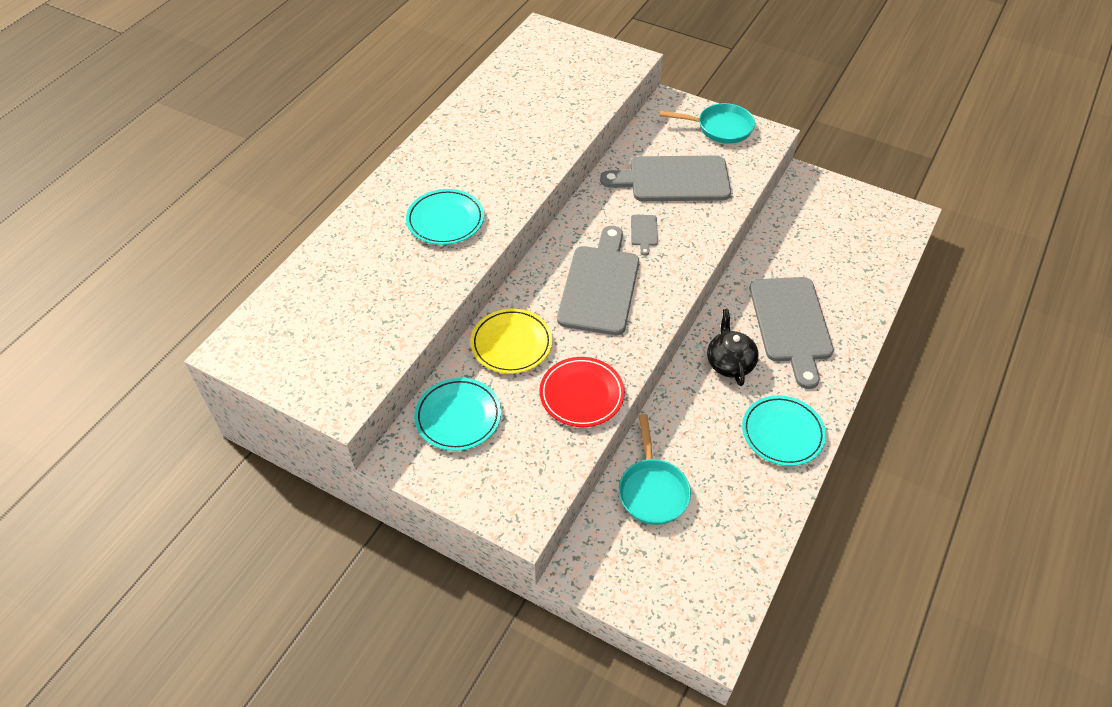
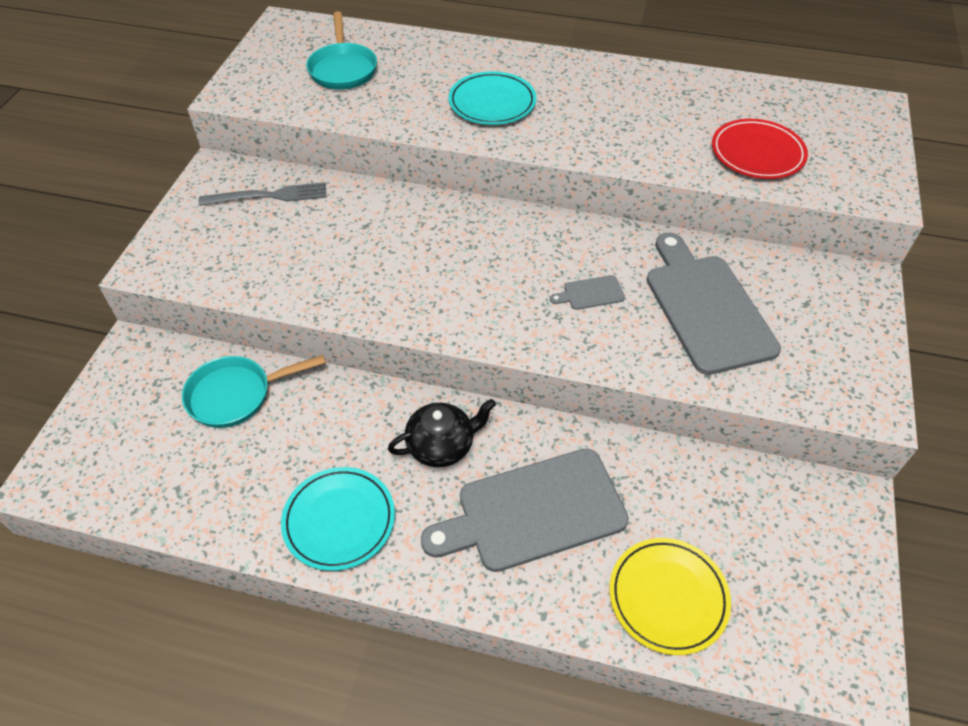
camera: 75 degrees right, 0 degrees up
turquoise plate [414,378,501,451] -> grey fork [198,182,326,206]
yellow plate [471,308,552,374] -> yellow plate moved to [609,538,731,655]
red plate [540,357,625,427] -> red plate moved to [712,119,808,179]
grey cutting board [557,226,639,335] -> none
turquoise pan [659,103,755,144] -> turquoise pan moved to [306,11,377,90]

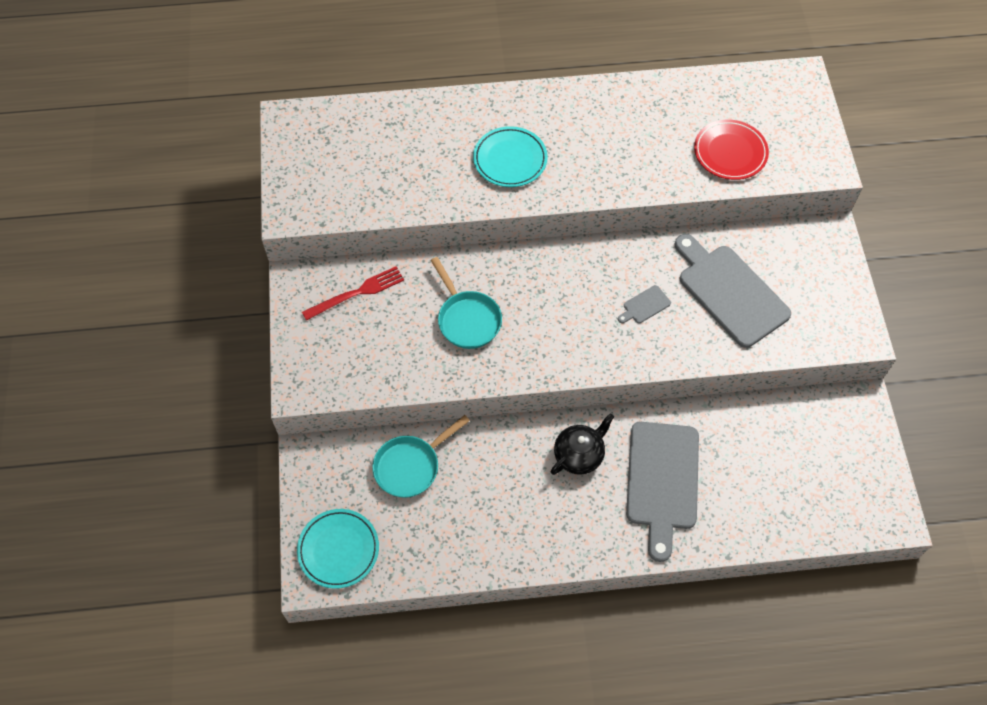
camera: 20 degrees left, 10 degrees up
grey fork [198,182,326,206] -> red fork [302,266,404,321]
turquoise plate [281,467,395,571] -> turquoise plate moved to [297,509,379,589]
turquoise pan [306,11,377,90] -> turquoise pan moved to [431,257,502,349]
grey cutting board [421,449,629,572] -> grey cutting board turned 45 degrees counterclockwise [626,422,699,562]
yellow plate [609,538,731,655] -> none

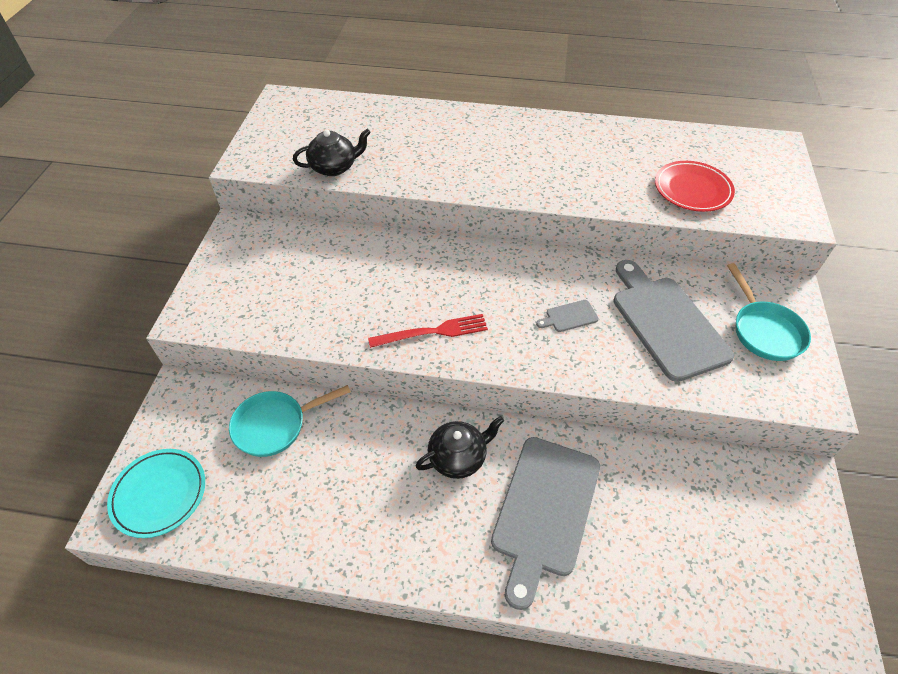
camera: 15 degrees right, 10 degrees down
red fork [302,266,404,321] -> red fork moved to [368,314,488,348]
turquoise pan [431,257,502,349] -> turquoise pan moved to [727,263,811,361]
turquoise plate [473,126,548,187] -> none
none -> black teapot [293,129,371,176]

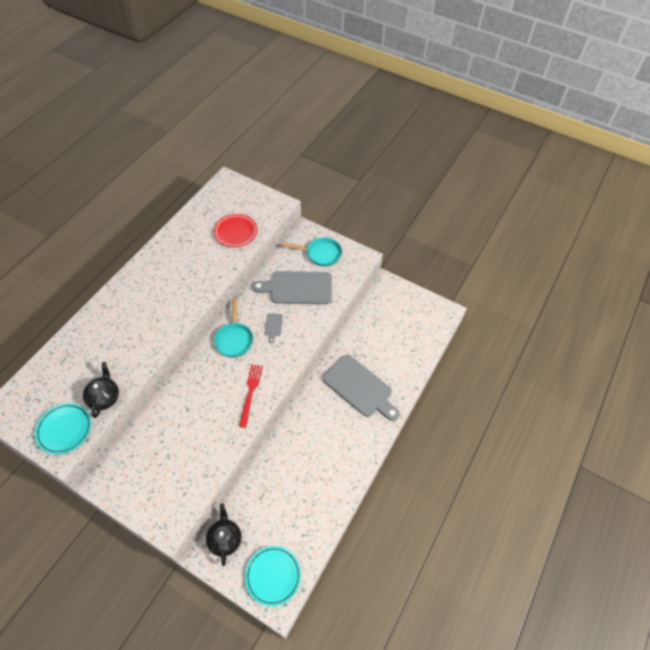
camera: 70 degrees left, 5 degrees up
turquoise pan [229,385,351,457] -> turquoise pan moved to [214,299,253,357]
black teapot [416,416,504,479] -> black teapot moved to [206,503,241,566]
none -> turquoise plate [35,403,91,454]

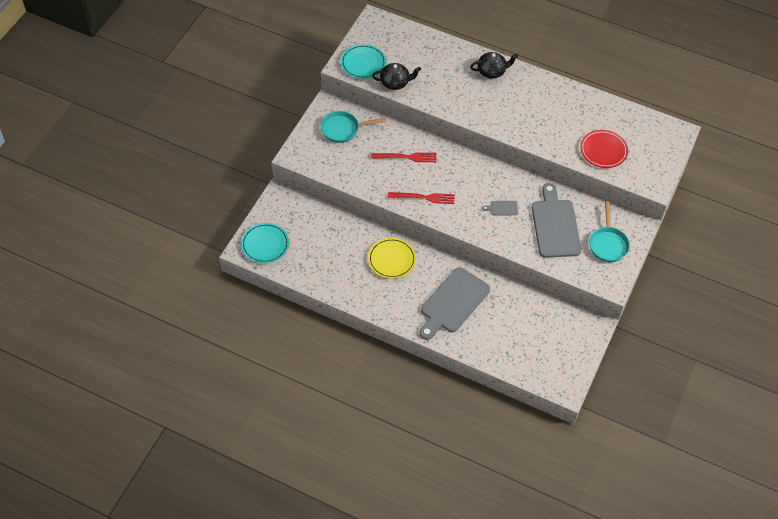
camera: 85 degrees right, 0 degrees up
black teapot [206,503,241,566] -> black teapot moved to [470,52,518,79]
turquoise pan [214,299,253,357] -> turquoise pan moved to [321,111,386,143]
none -> yellow plate [368,238,416,279]
none -> red fork [371,152,436,162]

